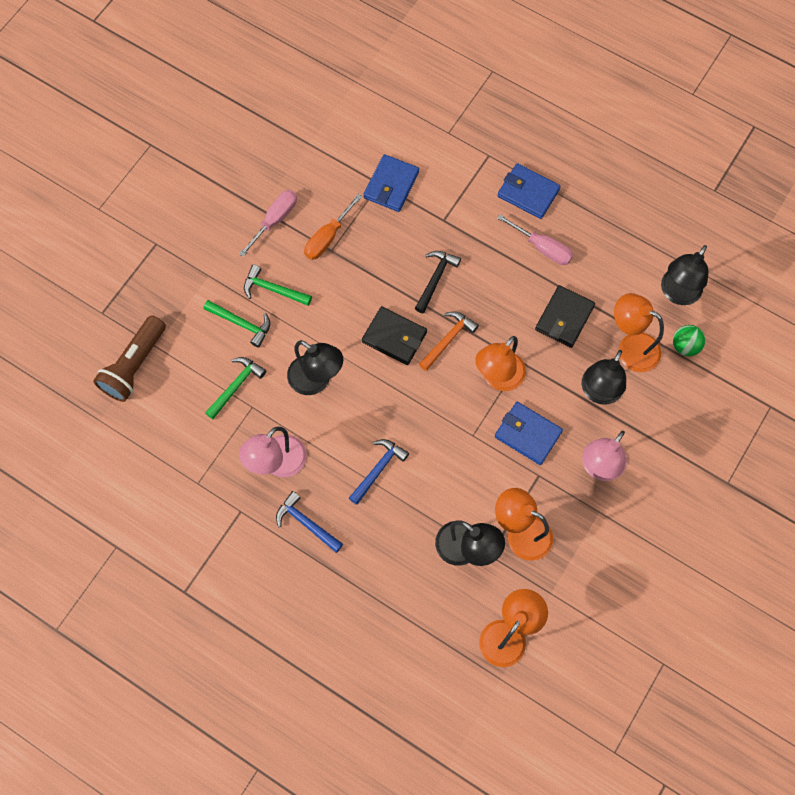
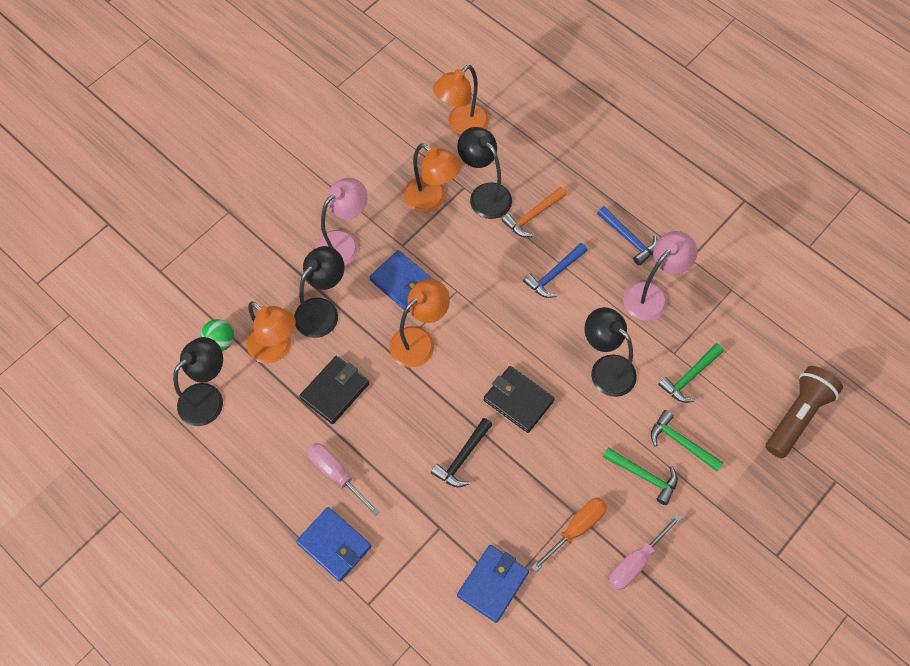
camera: 170 degrees left, 5 degrees down
orange hammer [419,311,479,371] -> orange hammer moved to [502,187,566,237]

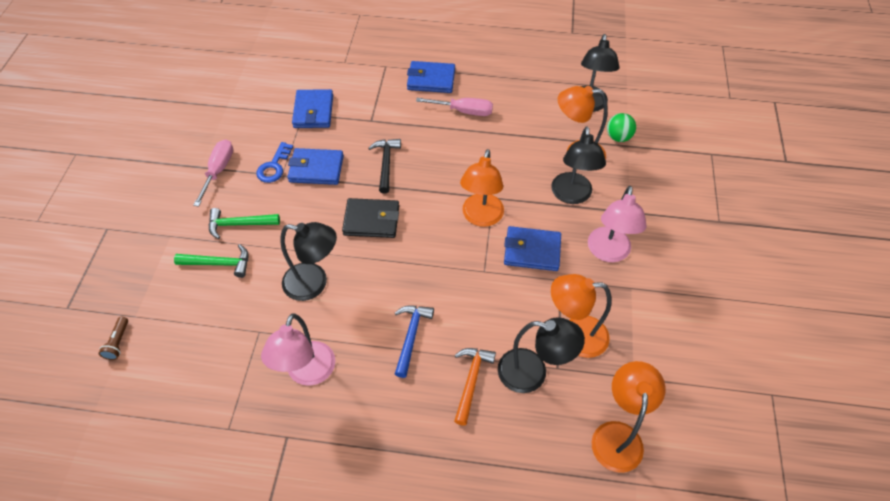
camera: 145 degrees right, 10 degrees down
black wallet [299,356,369,424] -> none
orange screwdriver [531,498,607,572] -> blue key [256,142,293,183]
blue hammer [597,206,658,266] -> none
green hammer [658,343,724,403] -> none
brown flashlight [766,366,843,458] -> brown flashlight [99,317,128,360], size x0.44
none -> blue wallet [288,148,344,185]

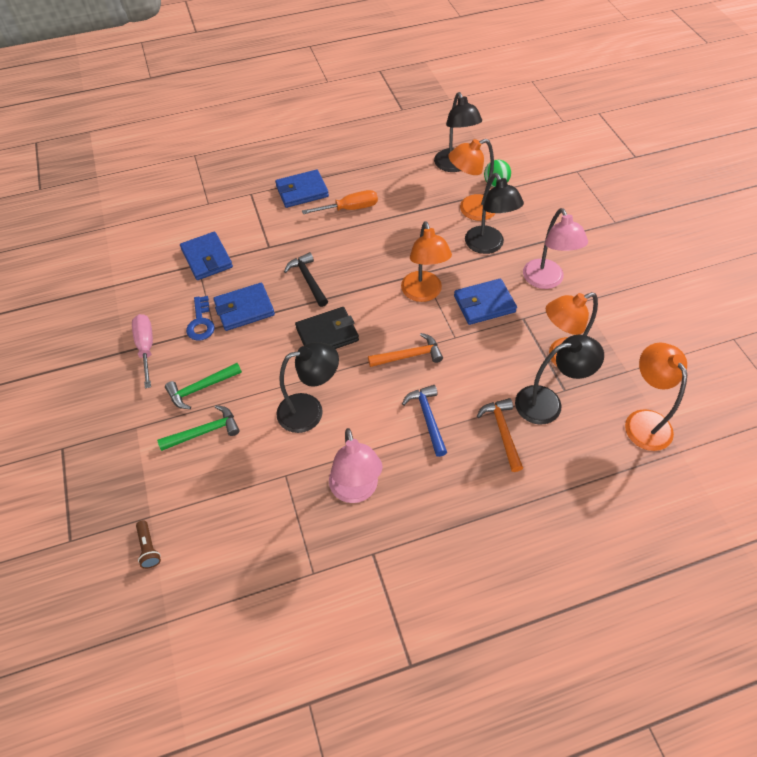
camera: 25 degrees left, 0 degrees up
pink screwdriver [416,98,493,116] -> orange screwdriver [302,190,378,214]
none -> orange hammer [368,333,443,367]

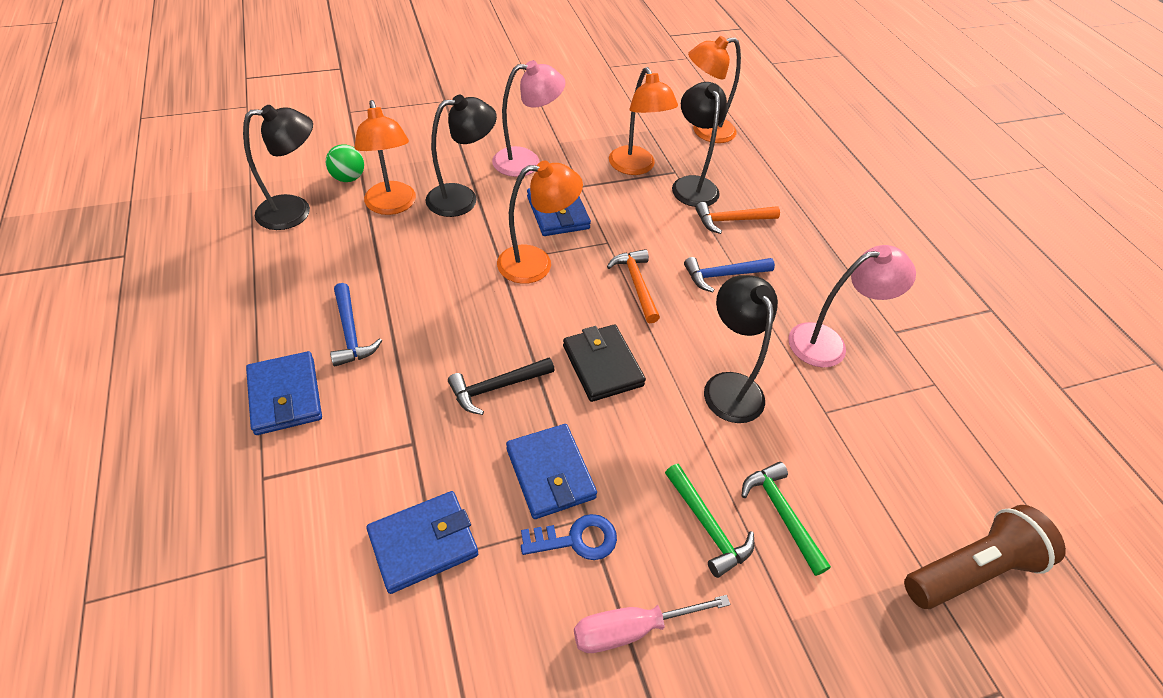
camera: 95 degrees left, 5 degrees down
brown flashlight [136,520,161,569] -> brown flashlight [904,505,1066,609], size x2.25
orange screwdriver [302,190,378,214] -> blue hammer [330,283,382,367]

